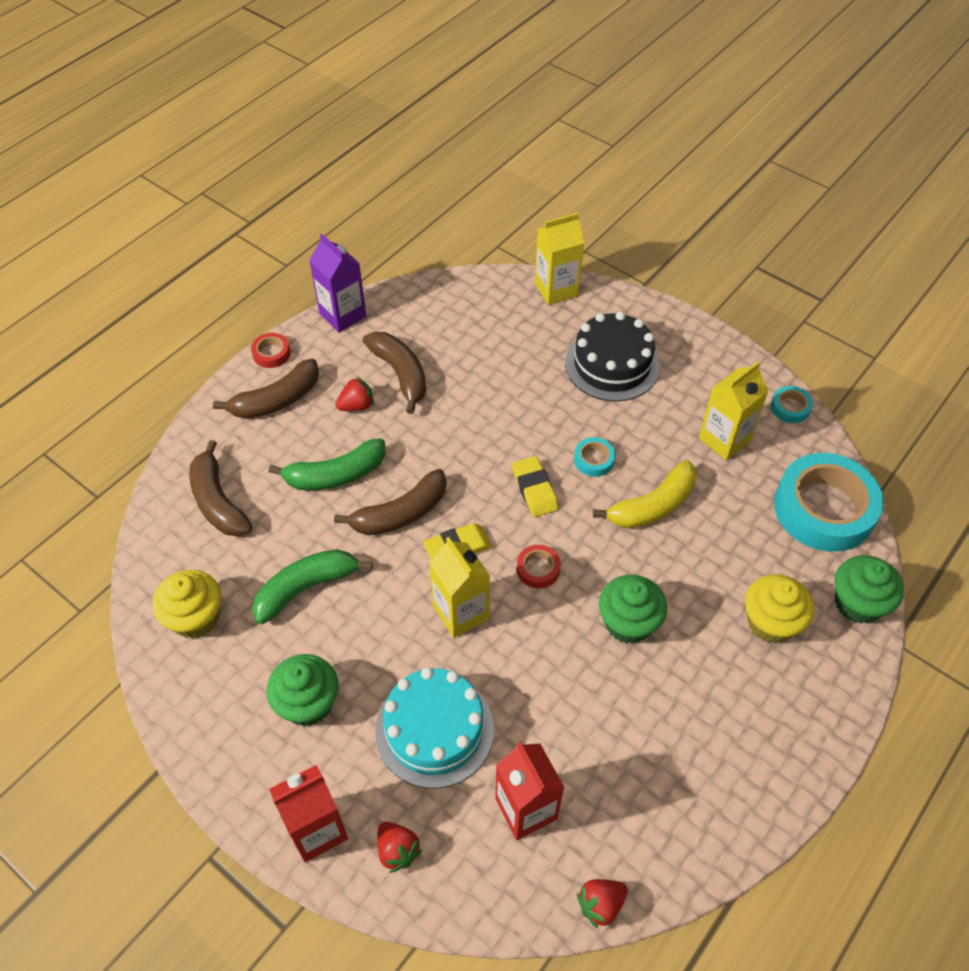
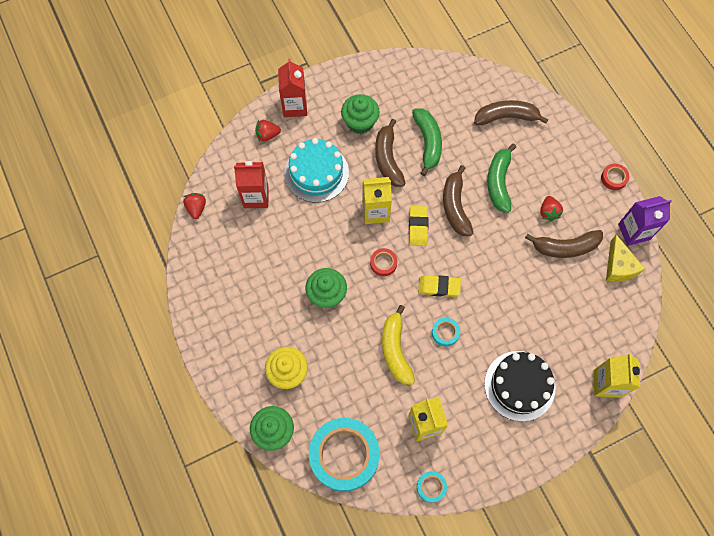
camera: 115 degrees right, 15 degrees up
yellow cupcake [153,570,222,638] -> none
brown banana [213,359,319,419] -> brown banana moved to [375,119,405,187]
none -> yellow cheese [606,235,645,282]

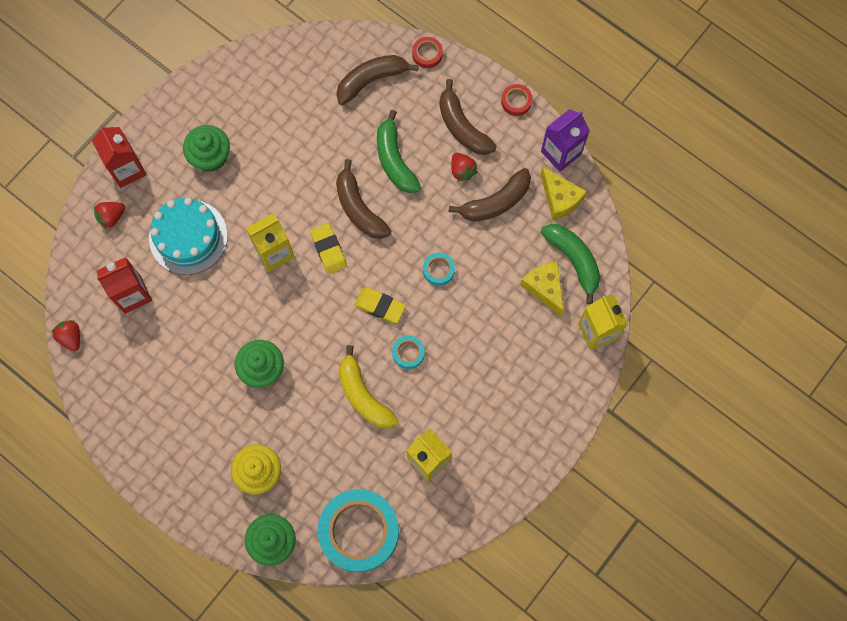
camera: 25 degrees left, 5 degrees up
red tape [370,248,397,276] -> red tape moved to [412,37,443,68]
brown banana [375,119,405,187] -> brown banana moved to [439,79,497,155]
green banana [412,108,442,176] -> green banana moved to [541,224,600,304]
turquoise tape [417,471,447,503] -> turquoise tape moved to [423,253,455,286]
yellow eraser [418,275,461,297] -> yellow eraser turned 45 degrees clockwise [355,287,406,323]
black cake [484,351,555,422] -> none
none -> yellow cheese [520,261,564,316]

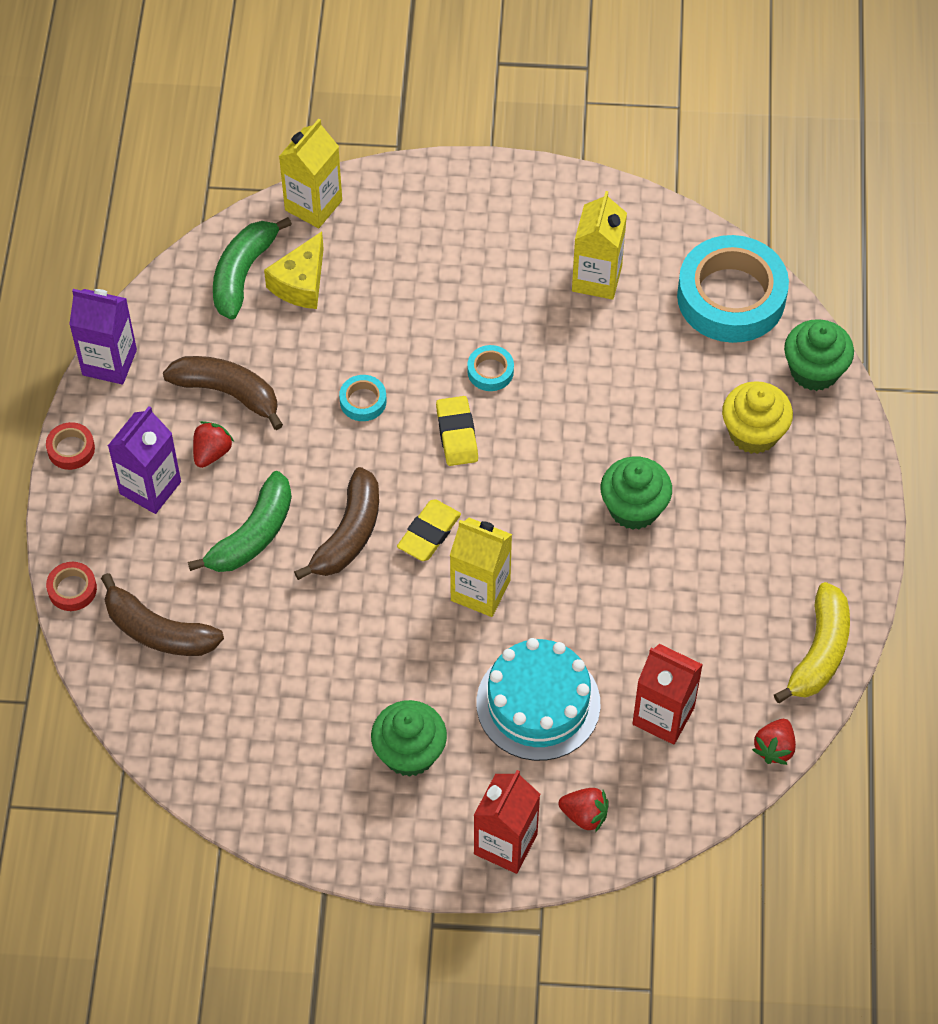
camera: 125 degrees left, 15 degrees down
yellow banana [339,345,399,429] -> yellow banana moved to [774,582,850,703]
brown banana [439,79,497,155] -> purple carton [108,406,181,514]
yellow cheese [541,166,587,220] -> none

